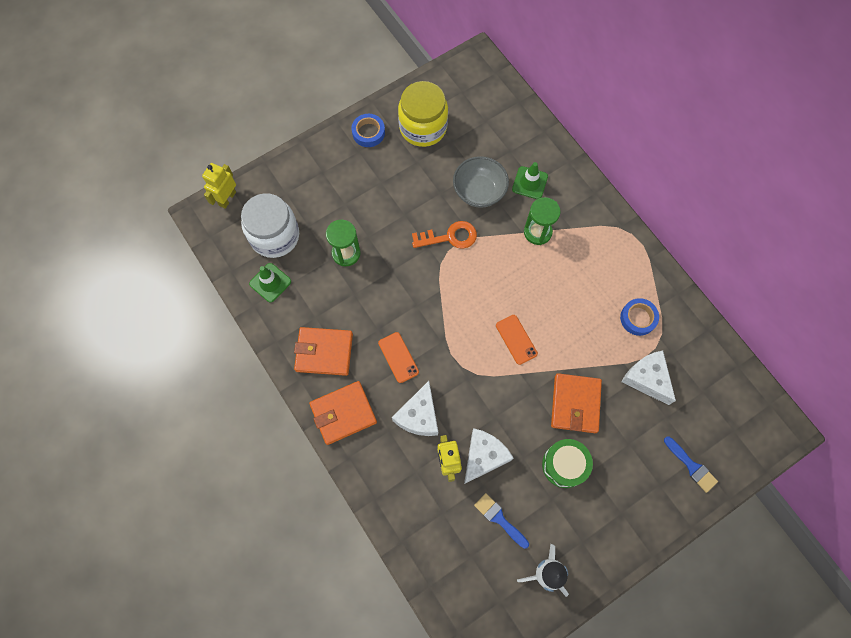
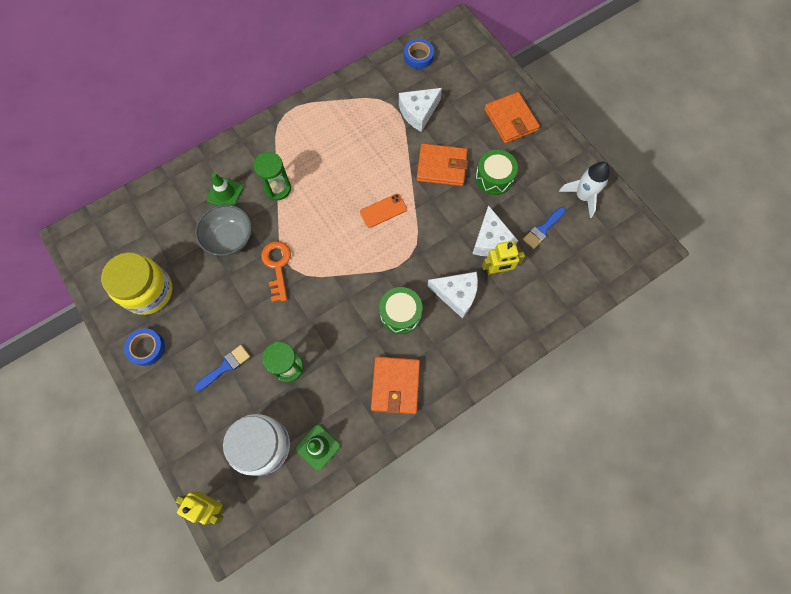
camera: 90 degrees left, 0 degrees up
orange wallet [309,381,377,445] -> orange wallet moved to [484,92,540,144]
orange phone [378,332,419,383] -> green drum [379,287,422,334]
white cheese [464,428,513,484] -> white cheese turned 135 degrees counterclockwise [472,205,518,256]
blue tape [620,298,659,336] -> blue tape moved to [404,39,434,69]
blue brush [664,437,718,493] -> blue brush moved to [194,345,250,391]

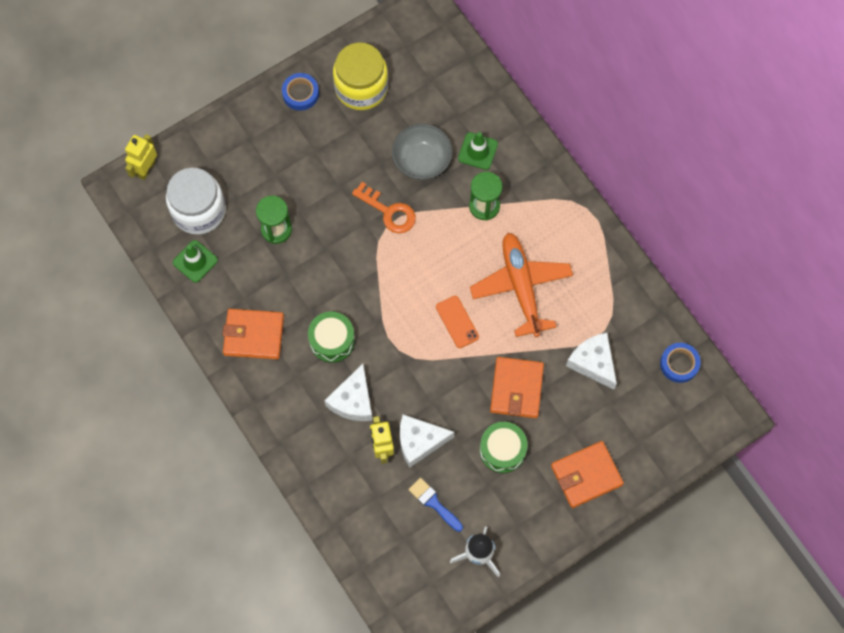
camera: 90 degrees right, 0 degrees up
blue brush [194,345,250,391] -> none
orange key [261,241,291,302] -> orange key turned 45 degrees clockwise [352,182,416,233]
none -> orange plane [470,233,573,337]

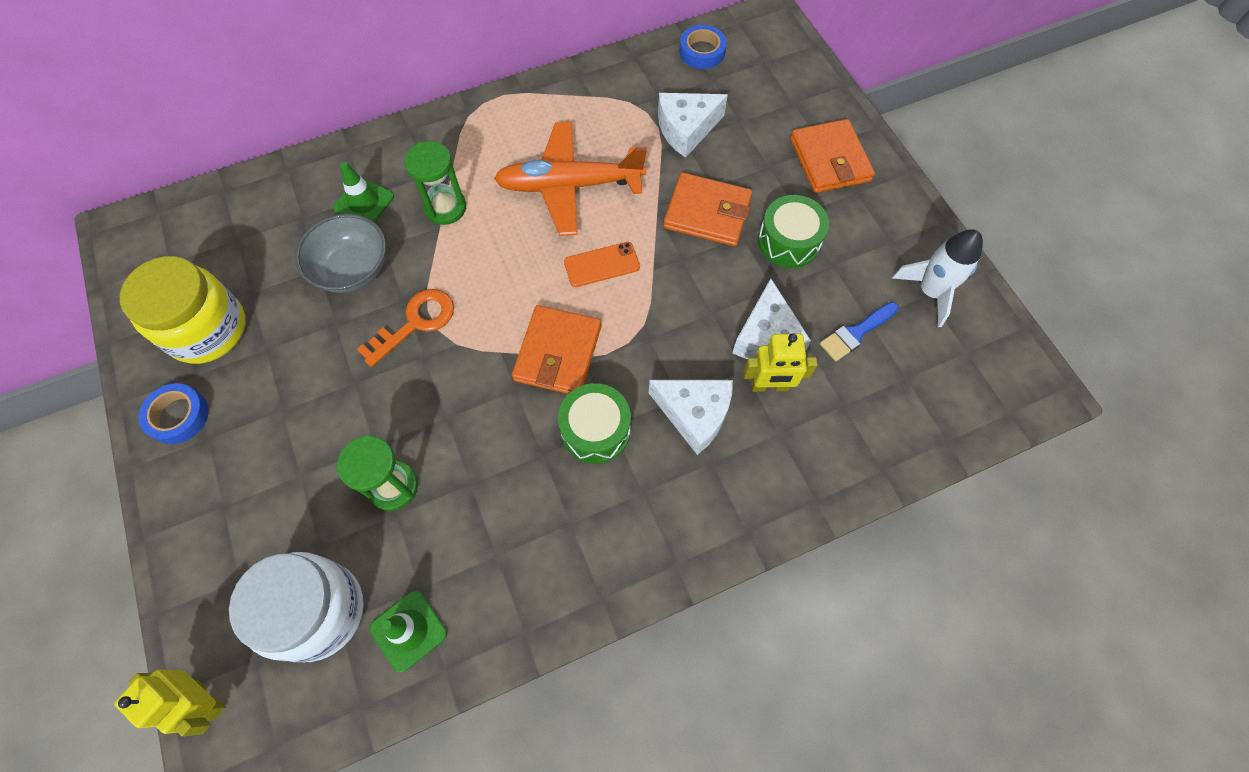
camera: 80 degrees left, 5 degrees down
orange wallet [223,309,284,359] -> orange wallet moved to [512,305,601,394]

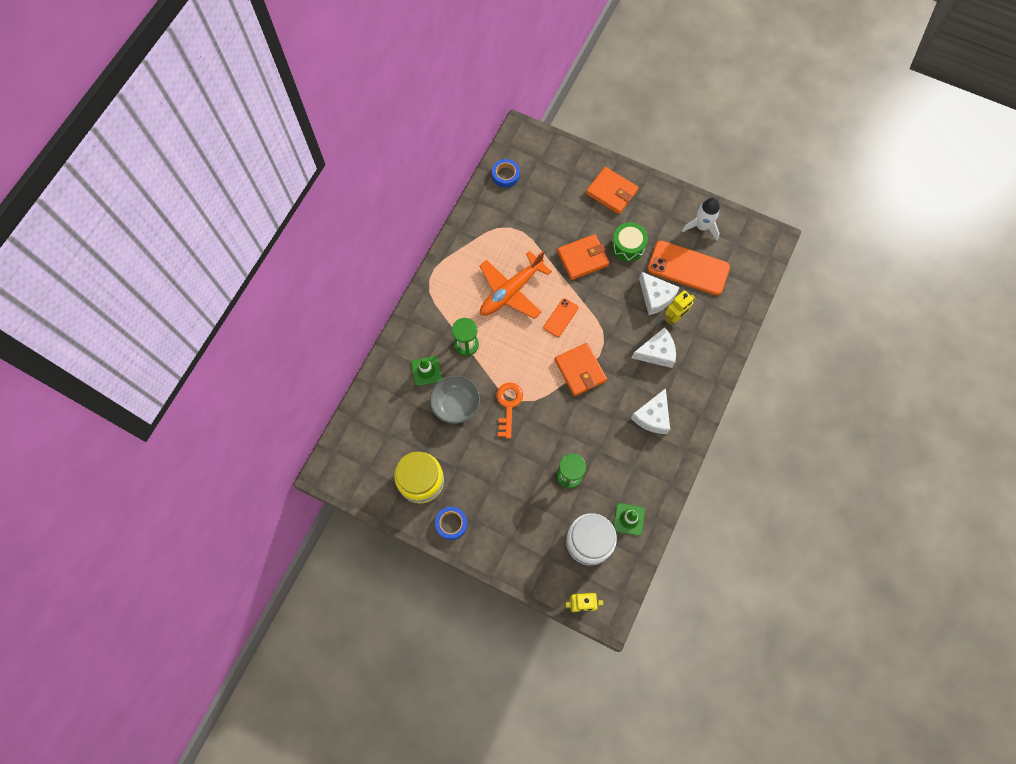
camera: 40 degrees left, 5 degrees up
green drum [558,383,631,464] -> none
white cheese [658,93,728,158] -> white cheese moved to [631,388,670,434]
blue brush [820,302,899,361] -> orange phone [648,241,730,295]

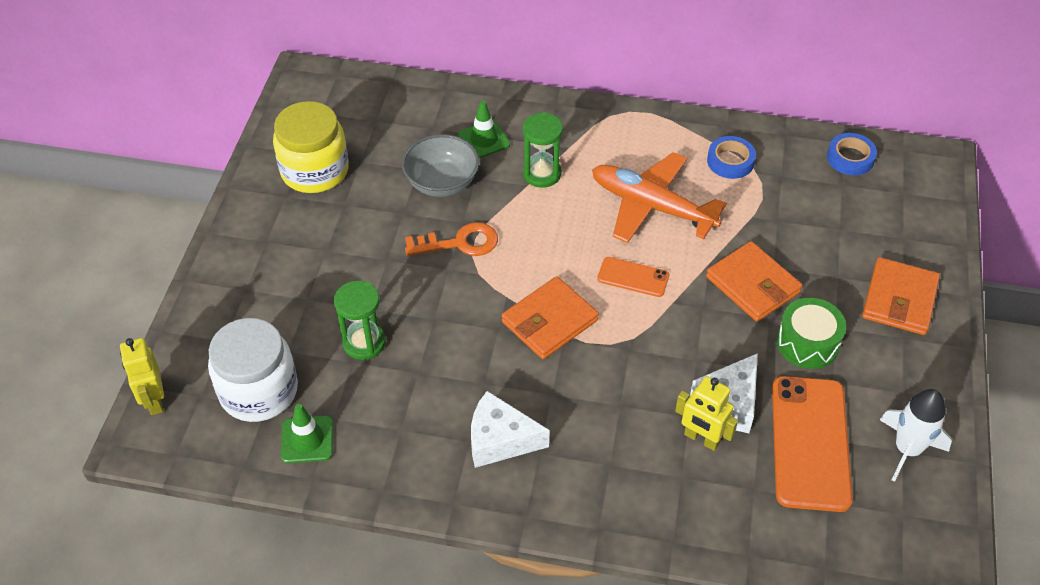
camera: 75 degrees right, 20 degrees down
blue tape [435,507,467,540] -> blue tape moved to [707,136,756,179]
white cheese [632,327,676,368] -> none

